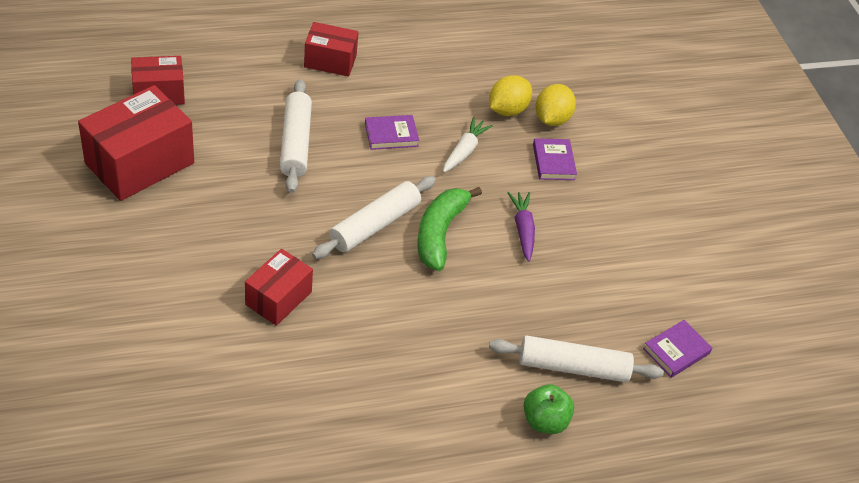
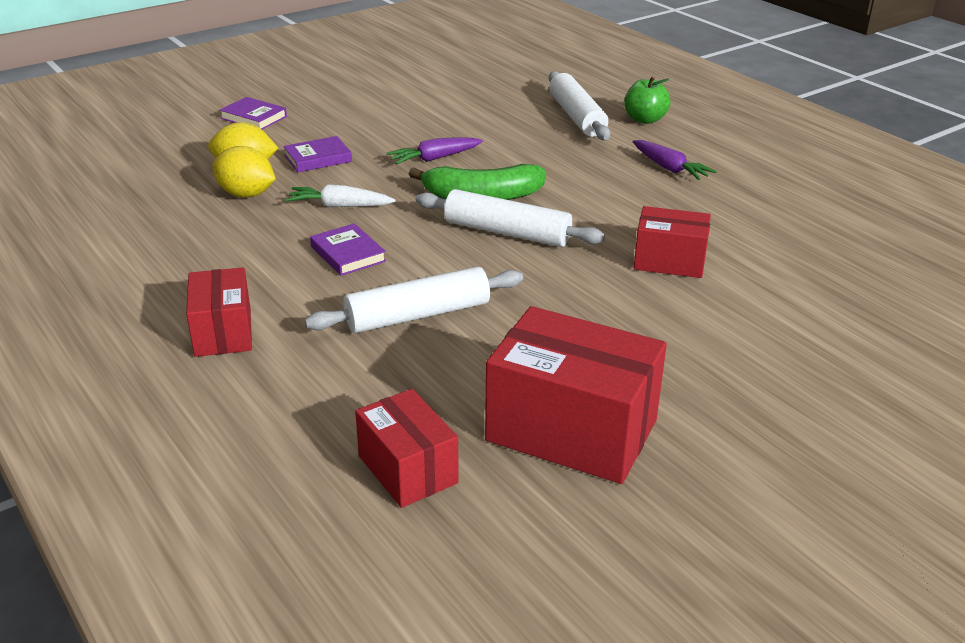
camera: 105 degrees left, 15 degrees down
purple book [643,320,712,378] -> purple book moved to [219,97,287,129]
none -> purple carrot [633,140,717,180]

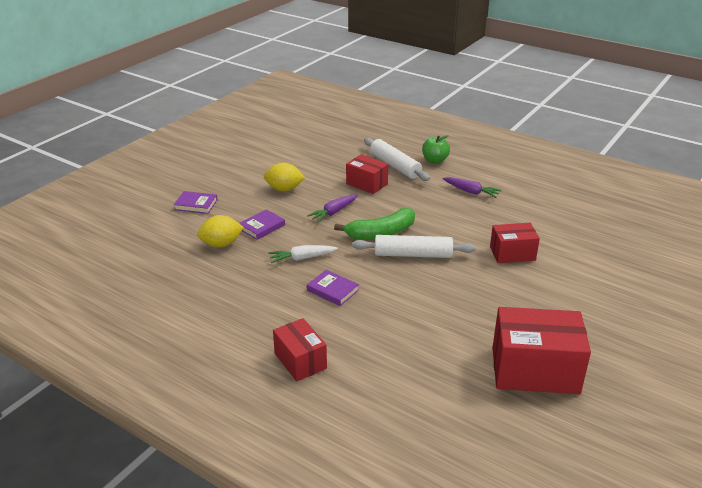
camera: 20 degrees left, 0 degrees up
yellow lemon [212,146,276,197] -> yellow lemon moved to [264,162,305,191]
white rolling pin [305,266,523,333] -> none
red box [355,389,459,508] -> red box moved to [346,154,388,194]

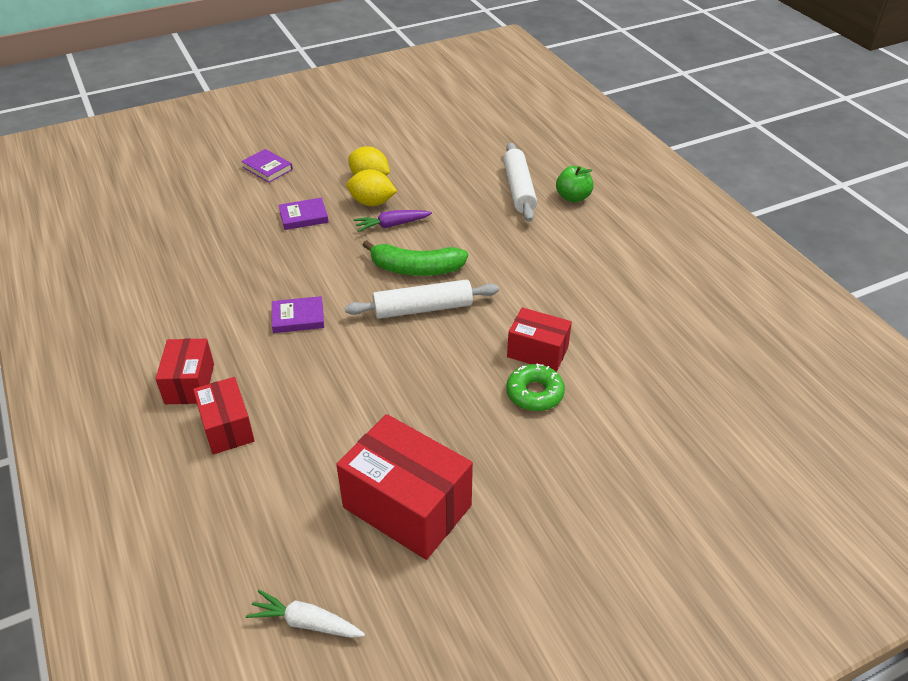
camera: 30 degrees right, 10 degrees up
yellow lemon [197,215,244,248] -> yellow lemon moved to [346,169,397,206]
white carrot [268,245,338,263] -> white carrot moved to [246,590,365,638]
purple book [307,270,359,306] -> purple book turned 75 degrees counterclockwise [272,296,324,333]
red box [346,154,388,194] -> red box moved to [193,377,255,454]
white rolling pin [352,235,476,258] -> white rolling pin turned 45 degrees counterclockwise [345,280,499,319]
purple carrot [443,177,502,198] -> none
none -> green donut [506,363,565,411]

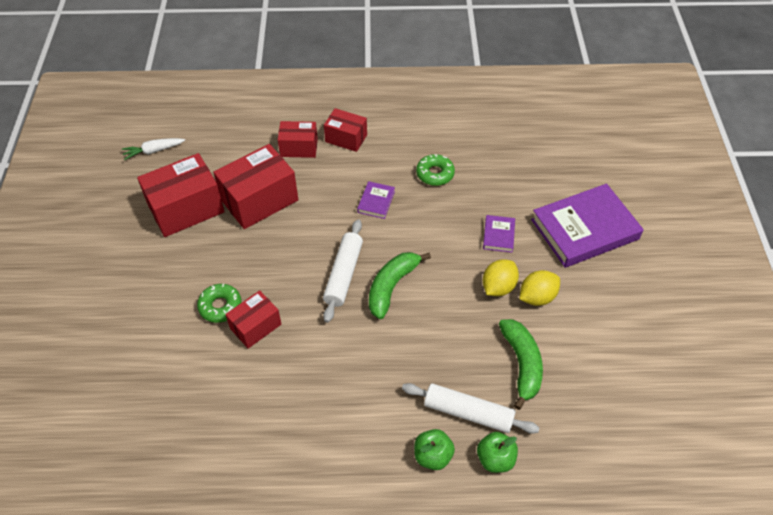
camera: 115 degrees right, 10 degrees up
purple book [241,149,293,183] -> purple book [531,184,644,268], size x2.26
white carrot [246,590,365,638] -> white carrot turned 150 degrees counterclockwise [122,138,185,160]
purple carrot [354,210,432,232] -> none
none -> red box [213,144,298,229]
none -> green donut [416,154,455,186]
none -> green apple [477,432,518,473]
none -> green banana [499,319,543,410]

